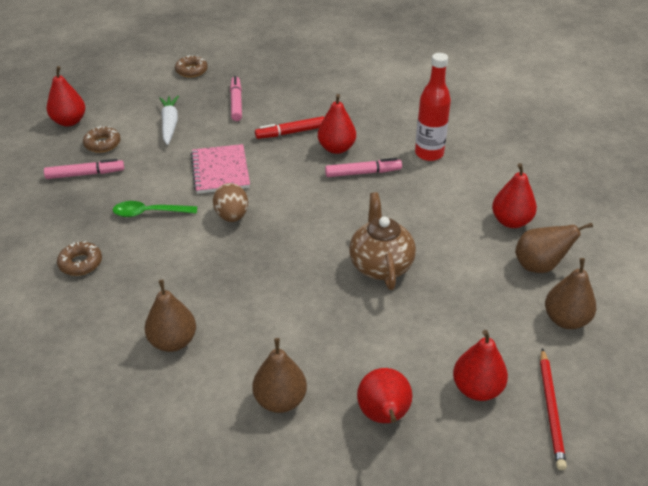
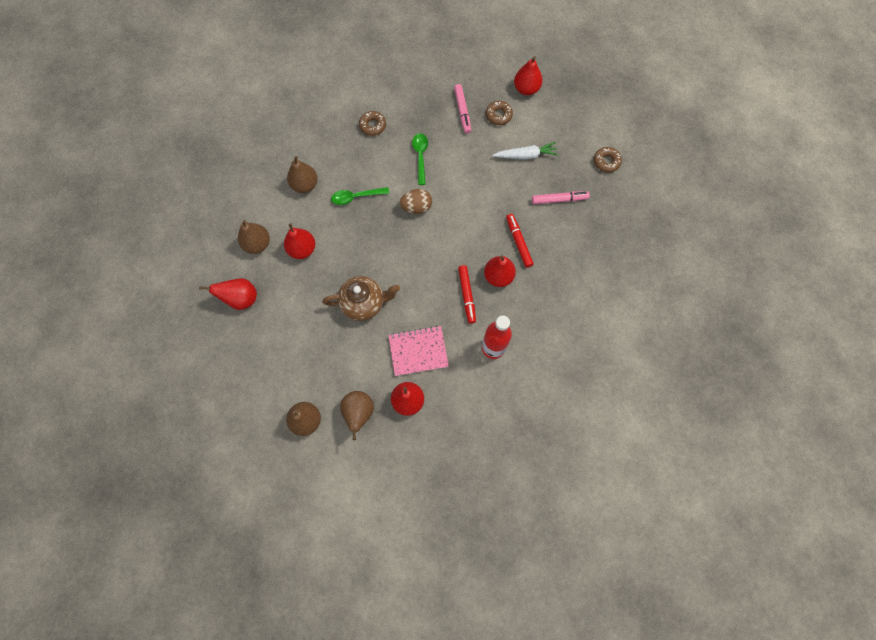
camera: 90 degrees right, 30 degrees up
pink notebook [191,144,250,194] -> pink notebook moved to [388,326,449,376]
pink marker [325,158,402,177] -> red marker [458,265,476,324]
red pear [453,330,508,401] -> red pear moved to [284,223,315,259]
red pencil [540,348,567,470] -> none
none -> green spoon [331,187,389,205]

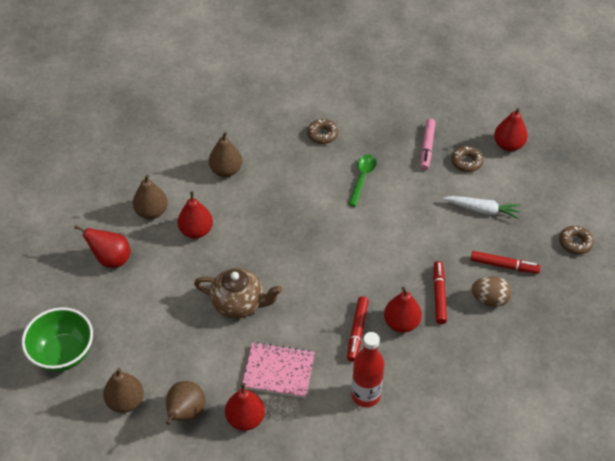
camera: 20 degrees right, 20 degrees down
green spoon [331,187,389,205] -> none
brown egg [400,189,432,214] -> brown egg moved to [471,276,512,307]
pink marker [532,191,590,204] -> red marker [470,251,541,274]
none -> green bowl [22,307,93,372]

